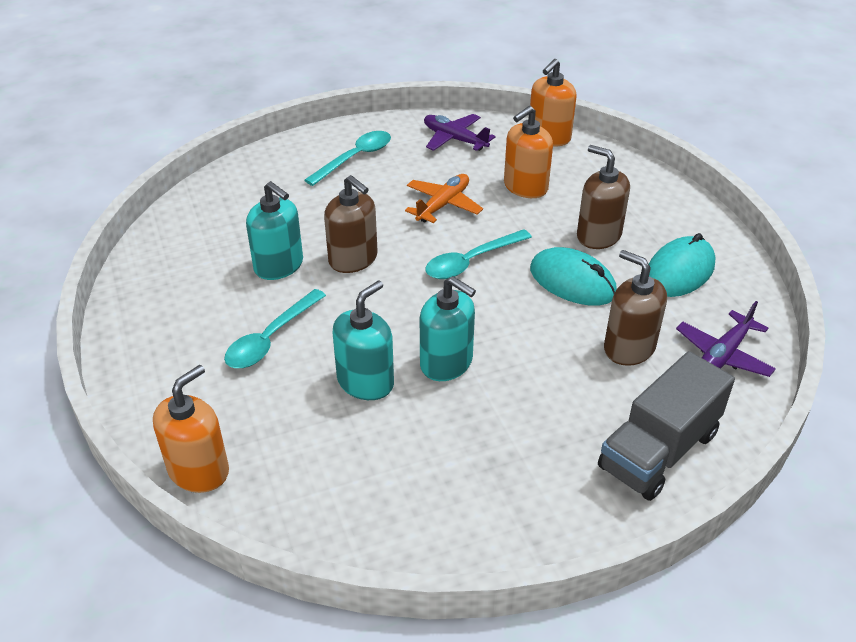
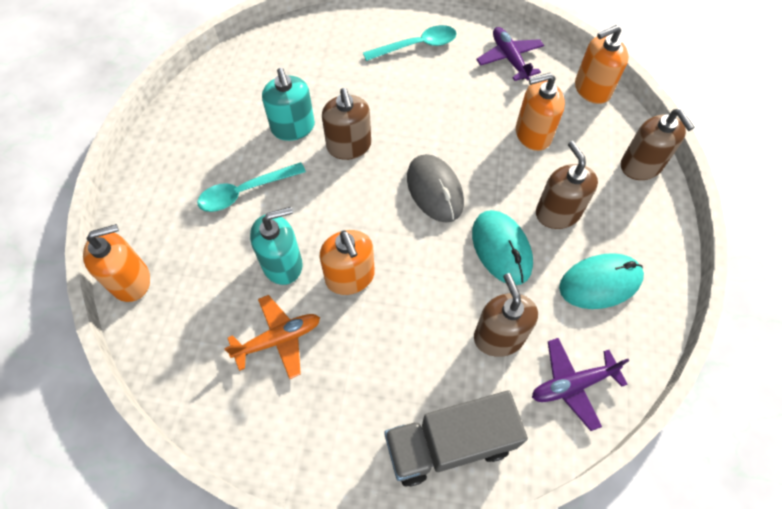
camera: 30 degrees right, 20 degrees up
orange plane [405,174,483,223] -> orange plane moved to [224,295,320,379]
turquoise soap dispenser [420,276,476,381] -> orange soap dispenser [319,230,375,295]
turquoise spoon [426,229,532,279] -> grey mouse [407,154,464,223]
none -> brown soap dispenser [621,109,695,180]

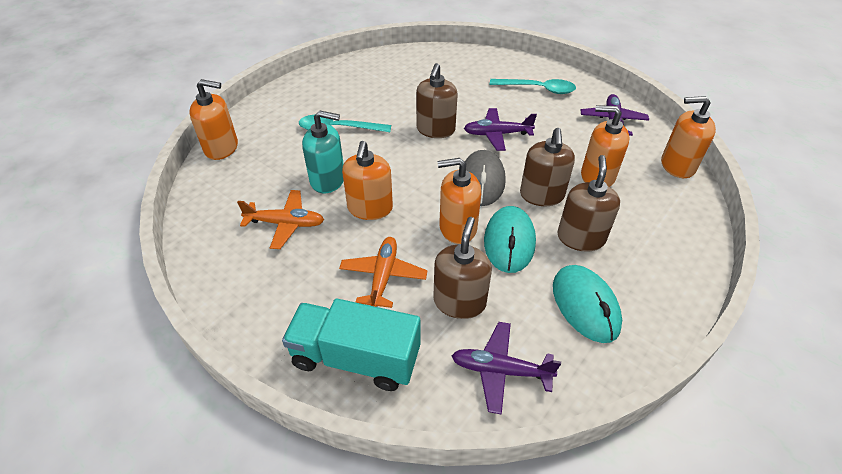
camera: 30 degrees right, 15 degrees down
turquoise soap dispenser [262,68,315,141] -> none
grey truck [384,391,528,487] -> turquoise truck [282,299,420,391]
turquoise mouse [559,253,644,309] -> turquoise mouse turned 60 degrees clockwise [553,265,622,343]
brown soap dispenser [621,109,695,180] -> brown soap dispenser moved to [520,128,575,206]
none -> orange plane [339,237,428,308]
none -> orange soap dispenser [437,158,481,244]
none -> purple plane [464,108,537,151]

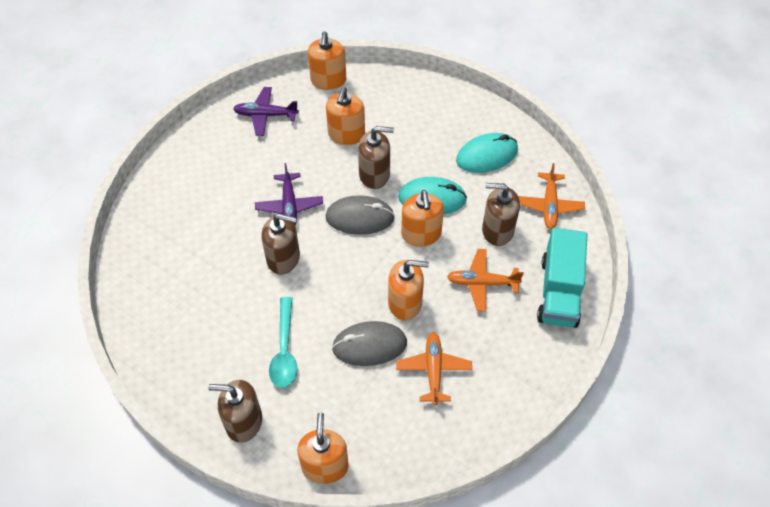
camera: 95 degrees left, 10 degrees up
turquoise soap dispenser [302,110,344,193] -> grey mouse [332,321,407,366]
purple plane [452,322,561,415] -> orange plane [518,163,585,229]
turquoise spoon [490,79,576,94] -> none
brown soap dispenser [557,155,620,252] -> brown soap dispenser moved to [208,380,262,443]

